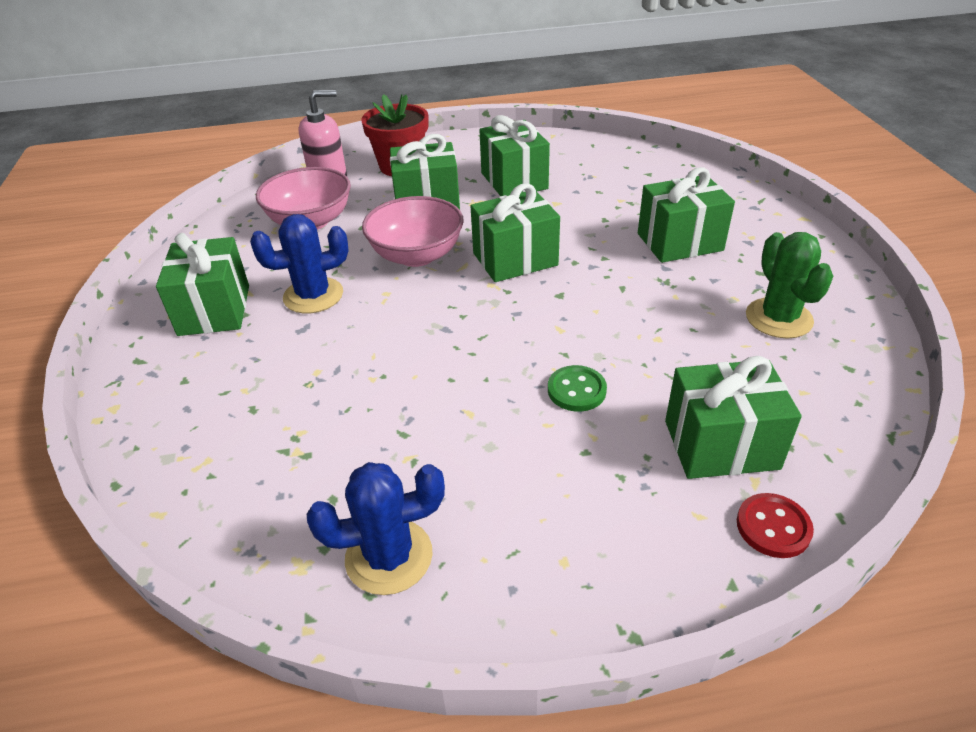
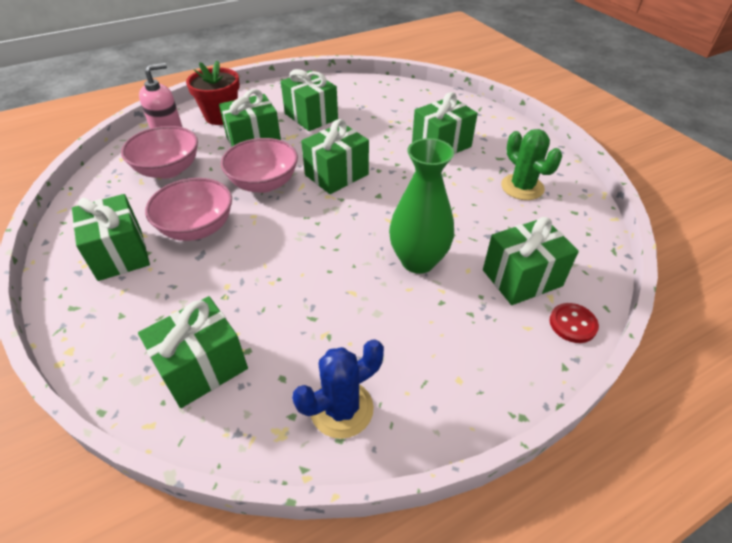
camera: 20 degrees left, 5 degrees up
blue cactus [250,214,349,313] -> pink bowl [145,178,232,241]
green button [548,365,607,412] -> green vase [389,138,454,274]
none -> green gift [138,296,248,408]

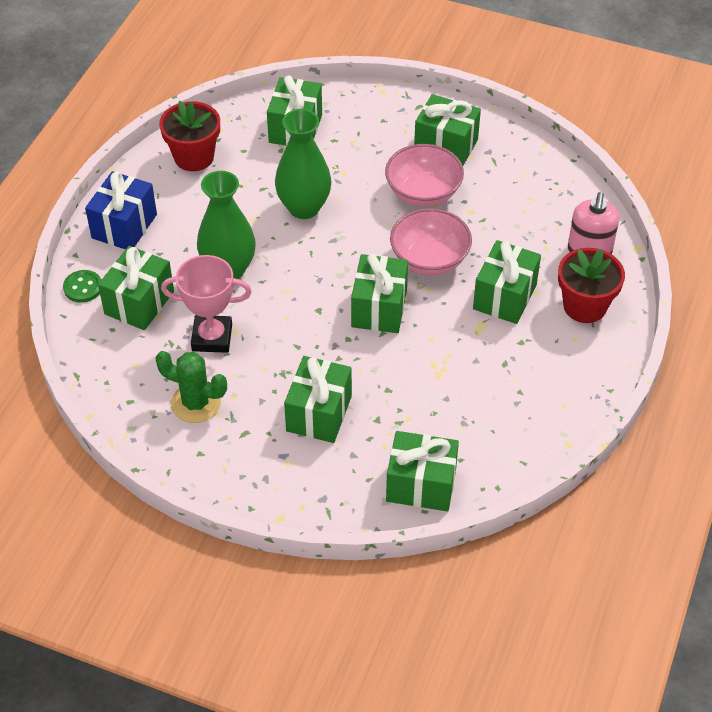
camera: 140 degrees right, 5 degrees up
pink bowl [121,126,198,179] -> none
green gift [281,69,338,131] -> green gift moved to [386,431,459,511]
blue cactus [292,339,384,439] -> red flower pot [159,101,220,171]
red button [550,303,599,343] -> green button [63,270,101,303]
none -> blue gift [85,171,157,249]
none -> pink trophy [161,255,252,353]
none -> green vase [275,109,331,219]

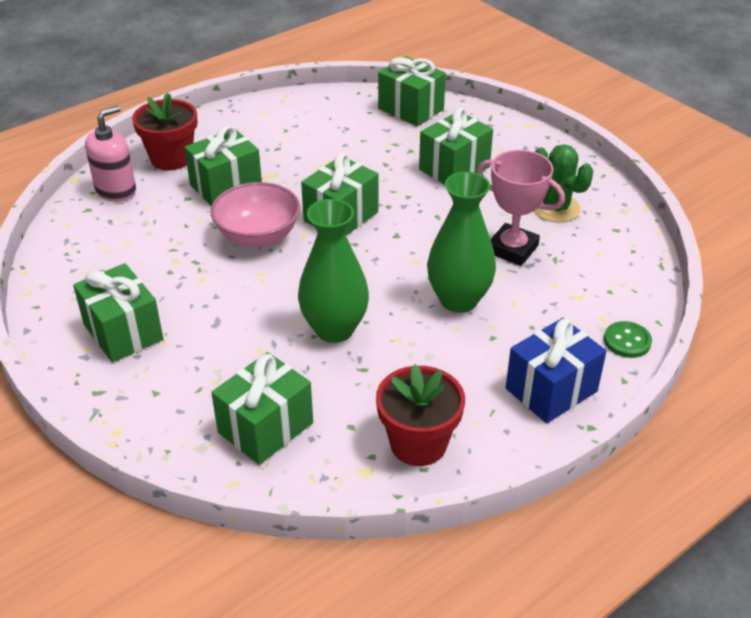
camera: 150 degrees left, 10 degrees down
green gift [98,246,174,330] -> none
pink bowl [385,144,464,207] -> none

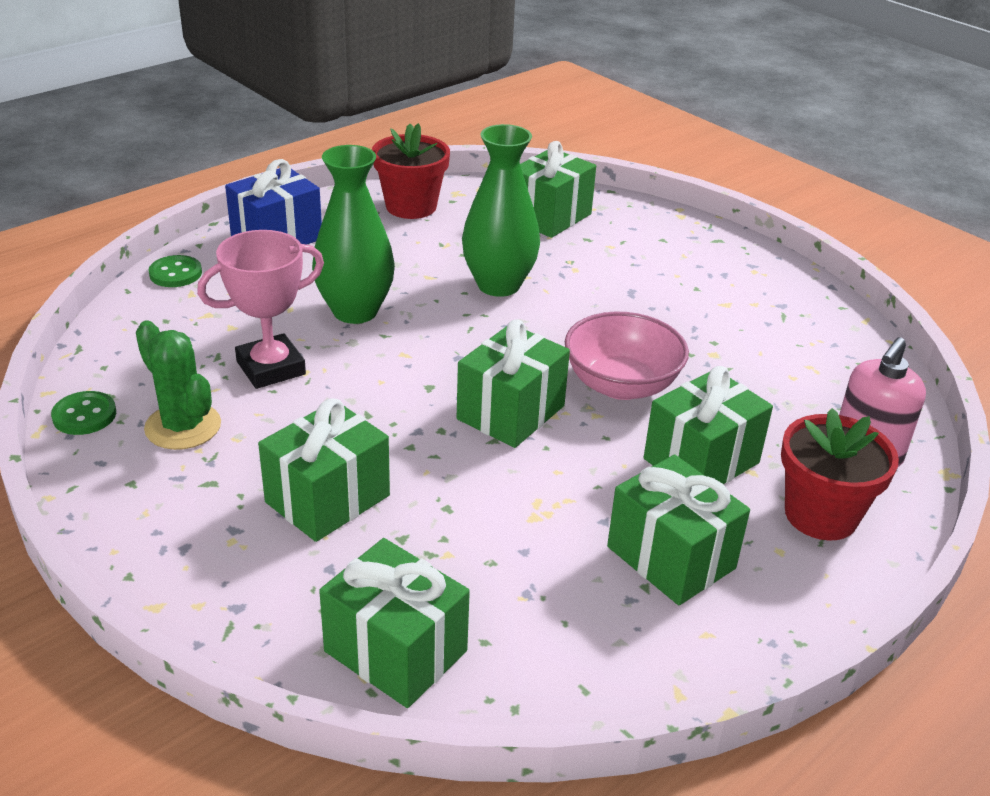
camera: 175 degrees right, 5 degrees down
green gift [73,263,163,363] -> green gift moved to [607,455,750,605]
pink trophy [477,150,565,266] -> pink trophy turned 60 degrees counterclockwise [197,230,324,389]
none -> green button [51,391,116,435]

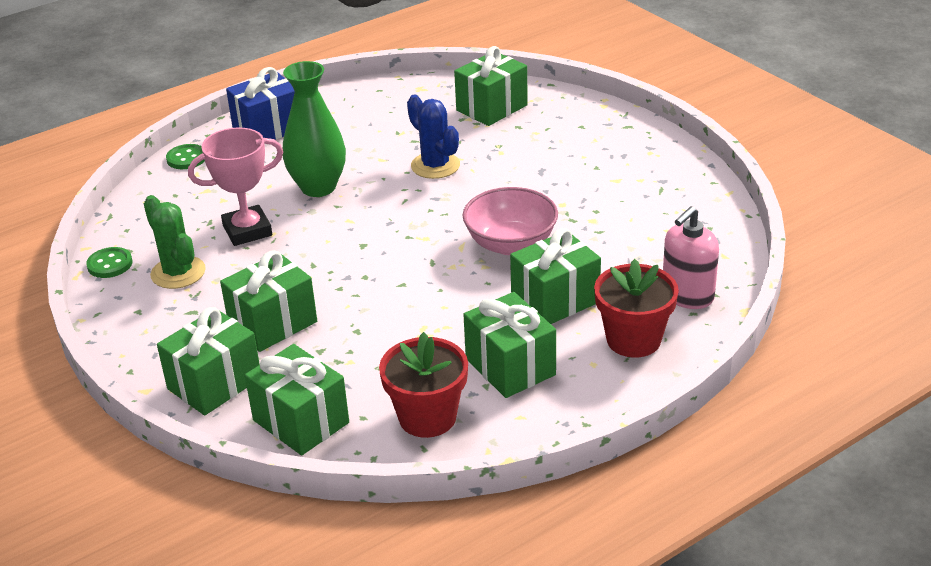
camera: 10 degrees right, 0 degrees up
red flower pot [372,123,450,219] -> red flower pot moved to [379,332,468,438]
green gift [457,319,570,448] -> green gift moved to [157,307,260,415]
green vase [462,124,540,297] -> blue cactus [407,95,460,179]

